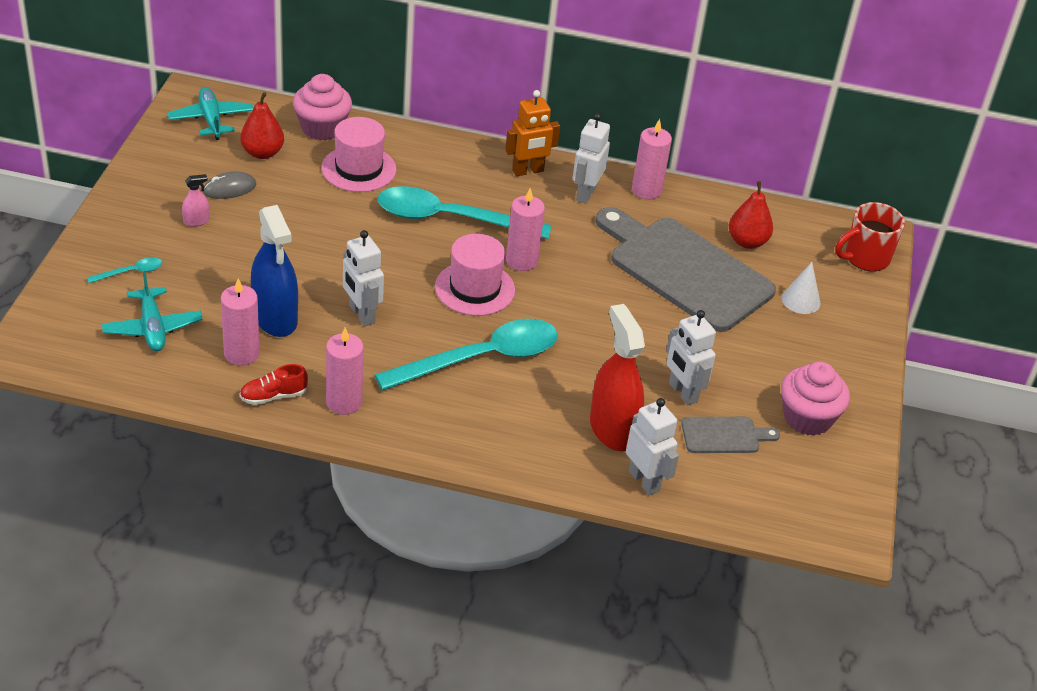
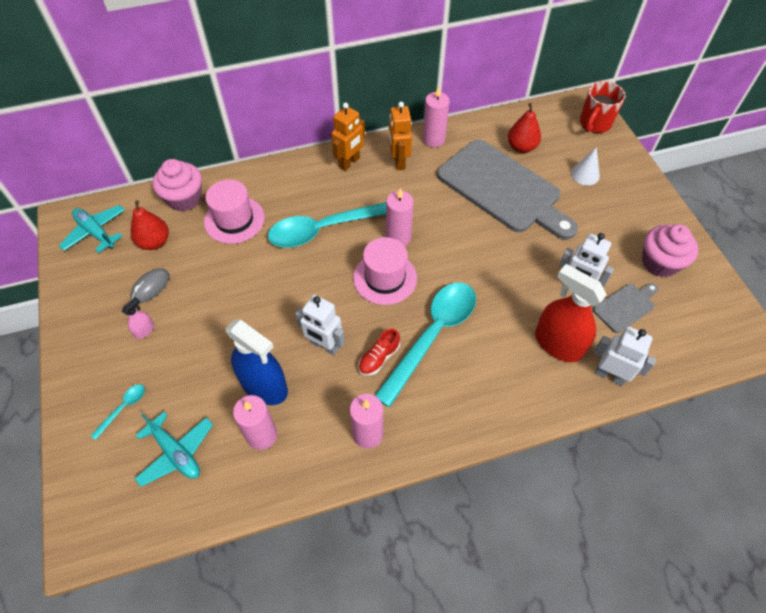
camera: 25 degrees left, 15 degrees up
red shoe [239,364,308,405] -> red shoe moved to [359,328,400,375]
white robot [573,113,610,204] -> orange robot [389,102,412,170]
grey cutting board [595,207,776,332] -> grey cutting board turned 150 degrees counterclockwise [437,139,578,240]

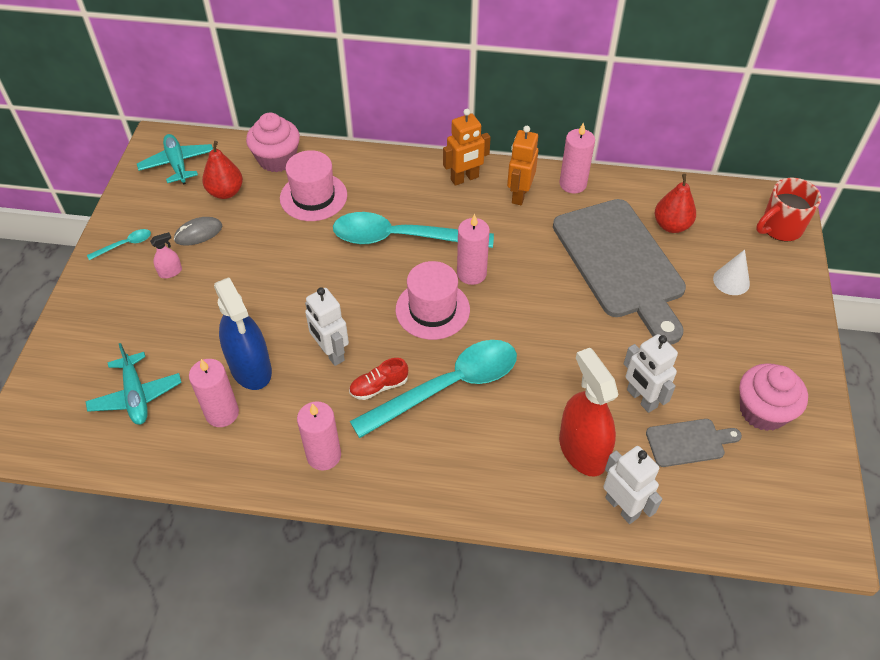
camera: 25 degrees right, 5 degrees down
turquoise spoon [90,384,145,440] -> turquoise spoon moved to [87,229,151,260]

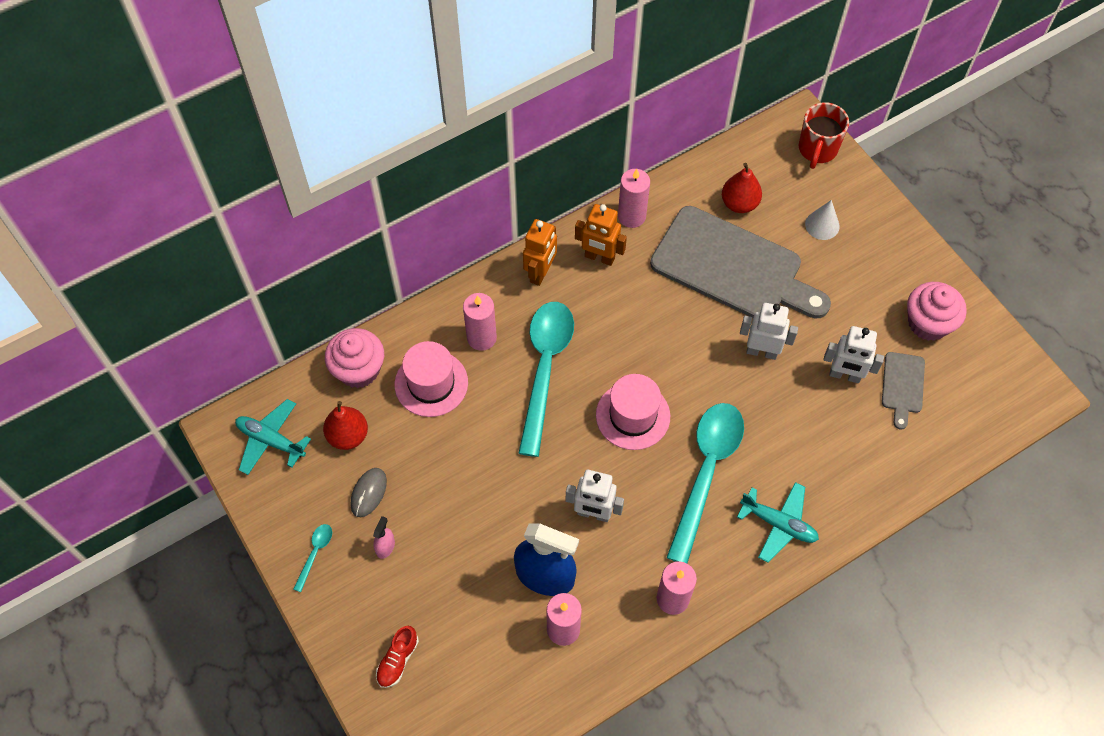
camera: 40 degrees left, 10 degrees up
turquoise plane [85,343,182,425] -> turquoise plane moved to [737,482,819,563]
turquoise spoon [333,212,494,248] -> turquoise spoon turned 135 degrees clockwise [519,302,574,457]
red shoe [349,358,408,400] -> red shoe moved to [376,626,419,688]
pink candle [457,214,490,285] -> pink candle moved to [463,293,497,351]
orange robot [507,126,538,205] -> orange robot turned 45 degrees counterclockwise [575,204,627,266]
red spray bottle [559,348,618,477] -> none
white robot [603,446,662,524] -> white robot moved to [740,303,798,360]
grey cutting board [646,419,742,467] -> grey cutting board turned 150 degrees clockwise [882,352,925,429]

